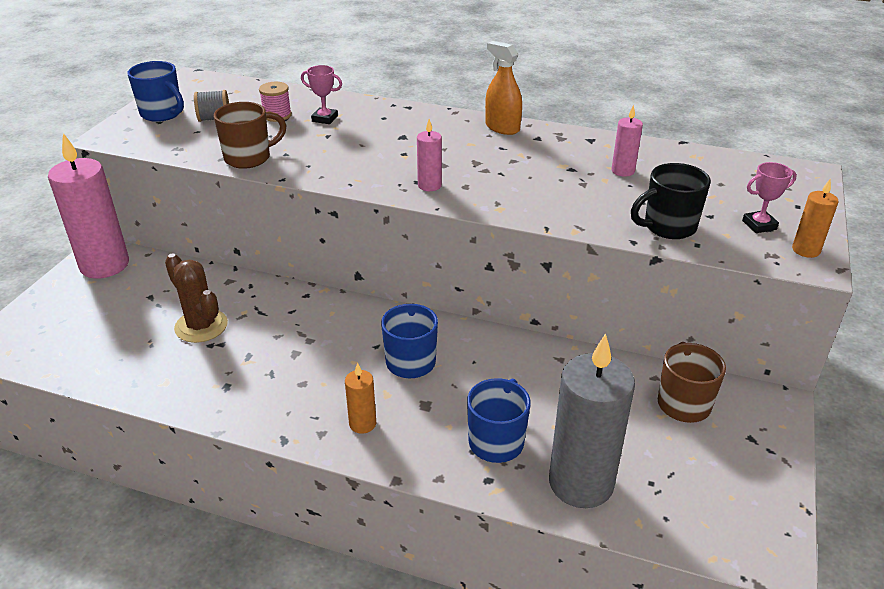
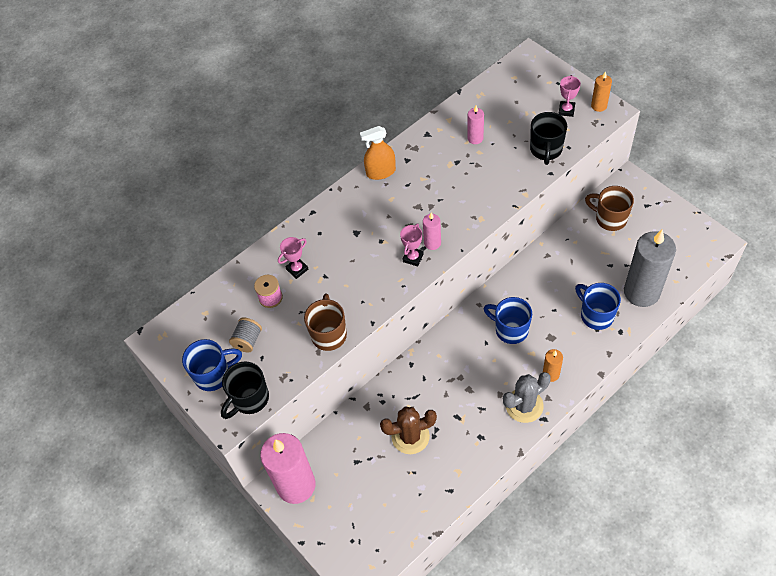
camera: 55 degrees left, 20 degrees up
none -> black mug [221,362,269,419]
none -> pink trophy [400,223,424,266]
none -> grey cactus [503,372,551,423]

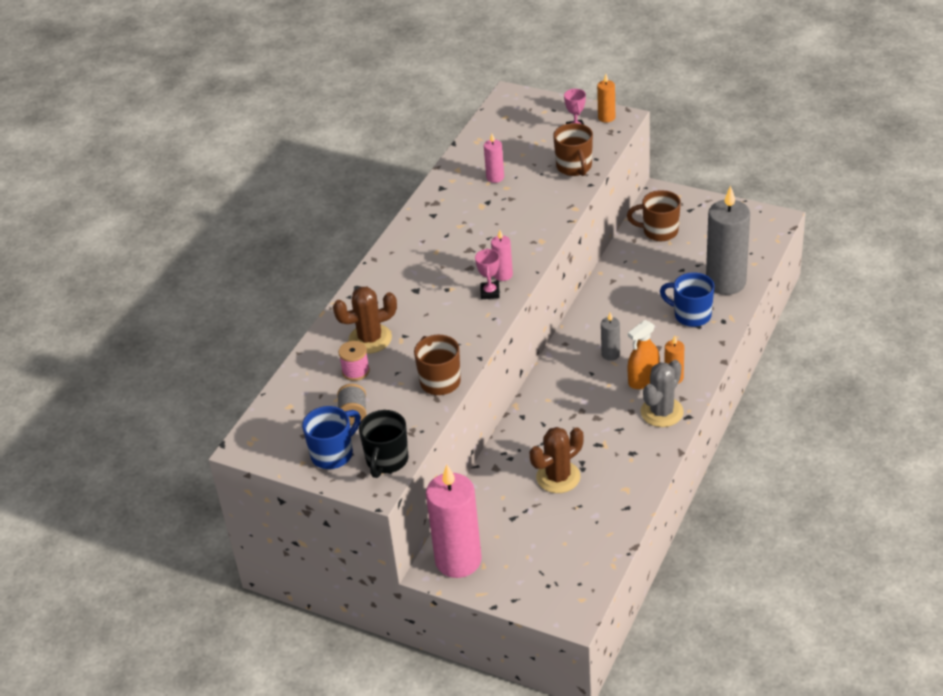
camera: 25 degrees left, 15 degrees down
pink trophy [278,237,308,279] -> brown cactus [333,287,397,353]
orange spray bottle [360,126,396,180] -> orange spray bottle moved to [628,320,660,389]
blue mug [483,297,532,344] -> grey candle [601,312,620,361]
black mug [530,112,567,165] -> brown mug [553,123,593,176]

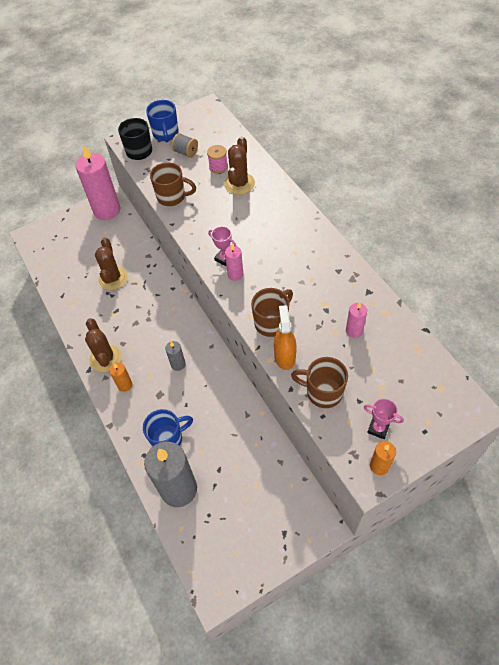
camera: 125 degrees right, 15 degrees up
brown mug [627,190,681,241] -> brown mug moved to [251,288,293,337]
orange spray bottle [628,320,660,389] -> orange spray bottle moved to [274,305,297,370]
grey cactus [641,360,684,427] -> brown cactus [85,318,121,372]

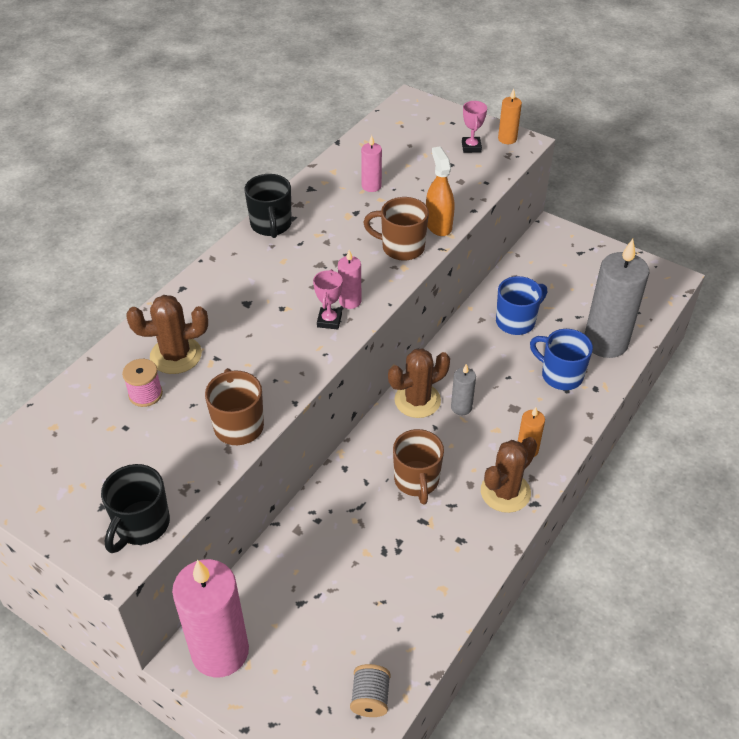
camera: 120 degrees left, 10 degrees down
brown cactus [95,237,128,290] -> brown cactus moved to [388,348,450,418]
blue mug [146,100,179,142] -> blue mug moved to [496,276,547,335]
grey spool [171,133,198,158] -> grey spool moved to [350,664,391,717]
orange spray bottle [274,305,297,370] -> orange spray bottle turned 105 degrees clockwise [426,147,455,236]
brown mug [291,357,348,408] -> brown mug moved to [393,429,444,505]
none -> black mug [244,174,292,238]

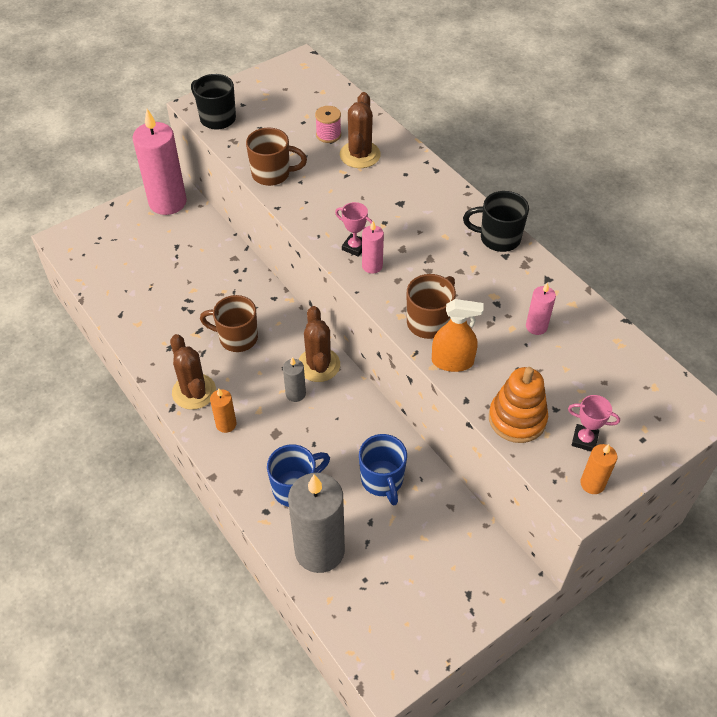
camera: 110 degrees right, 5 degrees up
grey spool [350,664,391,717] -> none
none -> orange stacking toy [489,367,548,443]

